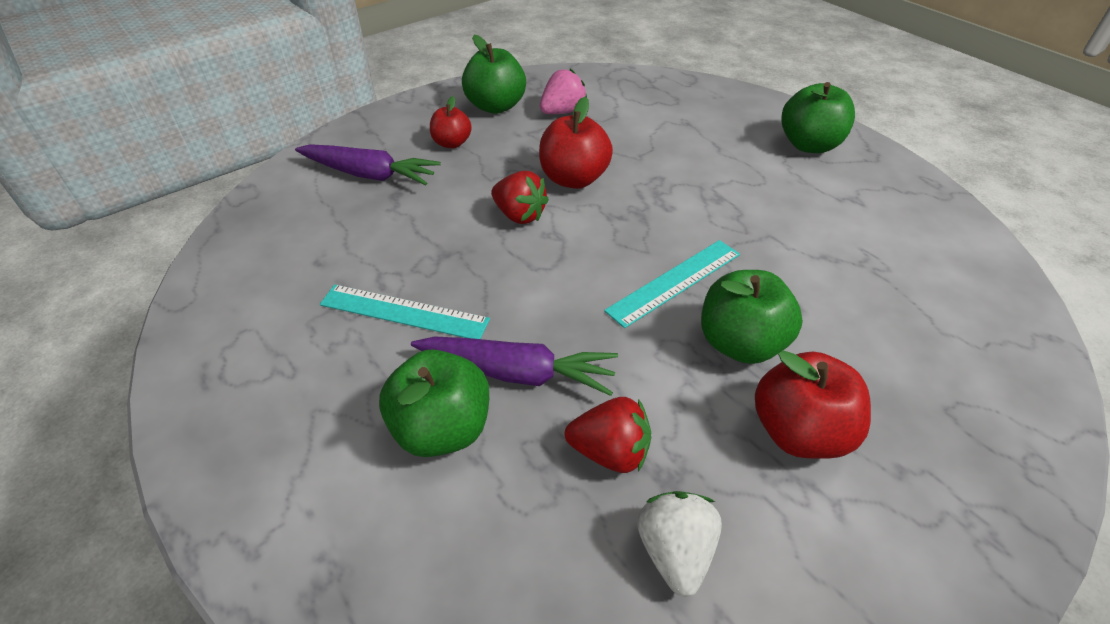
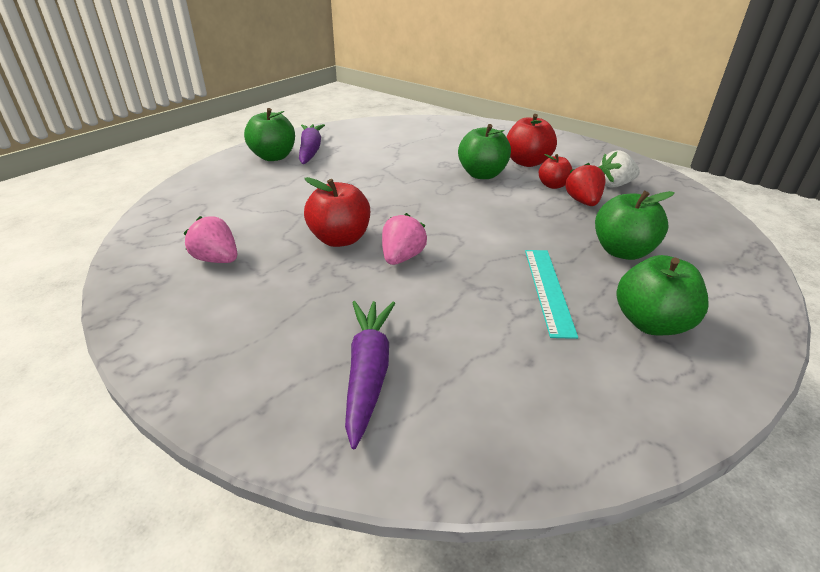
camera: 105 degrees left, 10 degrees down
purple carrot [411,336,618,396] -> purple carrot moved to [299,124,325,164]
red apple [430,96,472,148] -> red apple moved to [539,154,573,189]
green apple [462,35,526,114] -> green apple moved to [617,255,708,335]
red strawberry [491,171,549,224] -> pink strawberry [382,213,427,265]
turquoise ruler [604,240,740,328] -> none

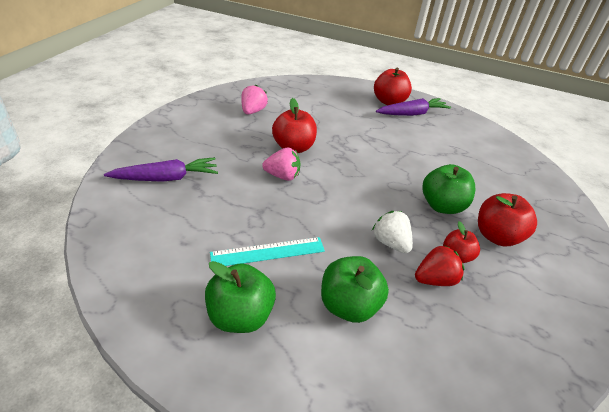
camera: 70 degrees right, 5 degrees up
green apple [244,108,295,161] -> red apple [374,68,412,105]
white strawberry [599,150,640,187] -> white strawberry moved to [372,211,413,254]

